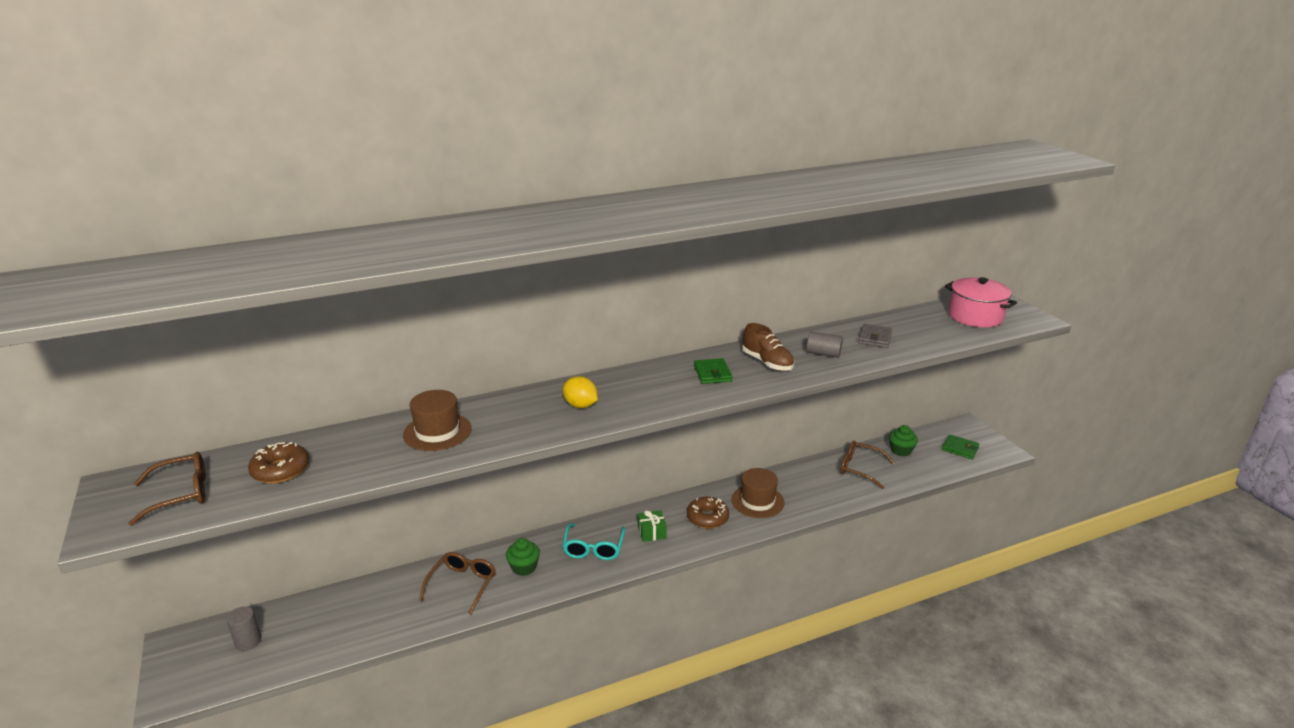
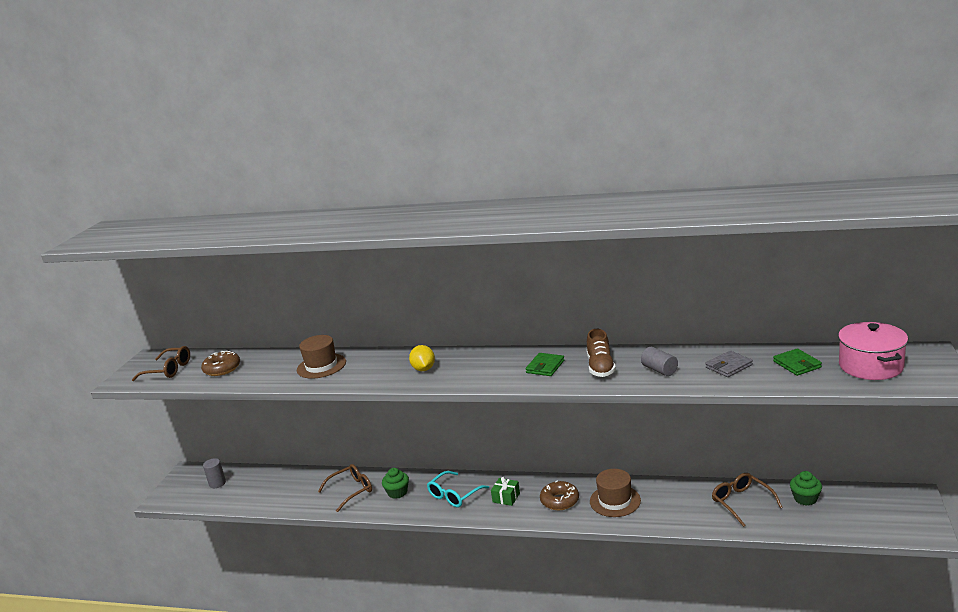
camera: 40 degrees right, 5 degrees down
green wallet [942,434,980,459] -> green wallet moved to [773,348,822,376]

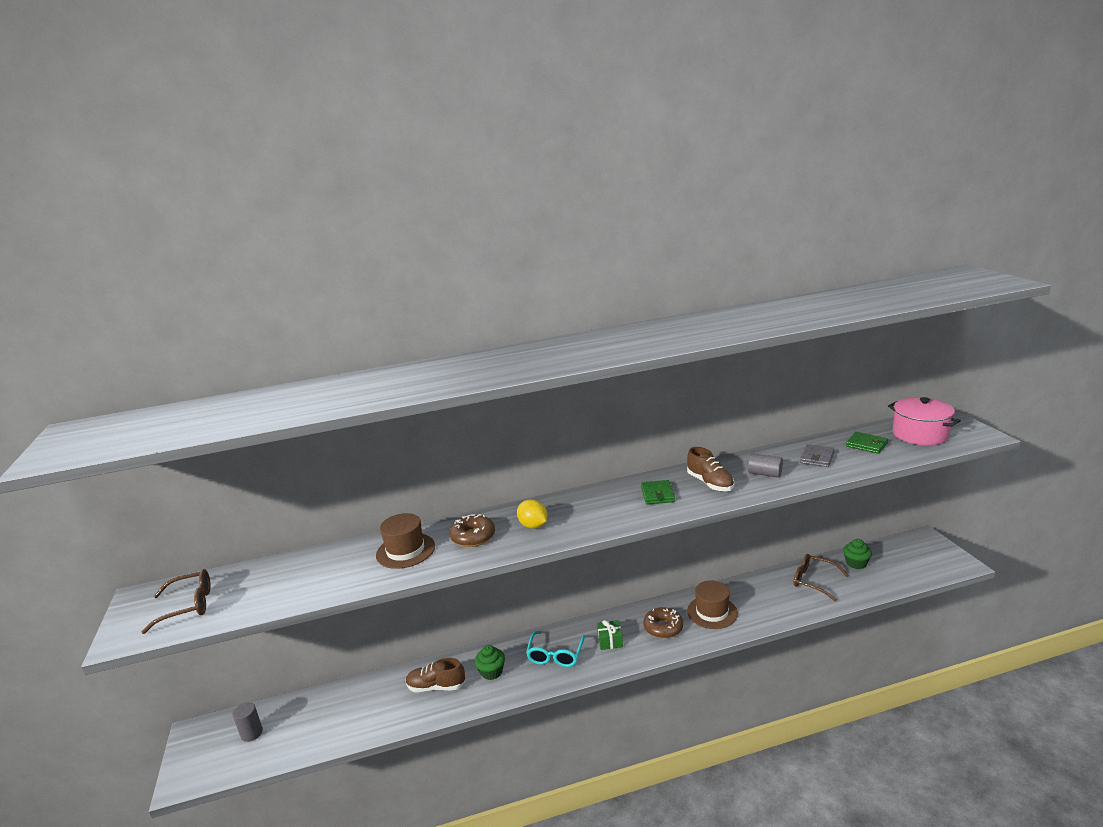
camera: 30 degrees left, 0 degrees up
brown donut [201,351,240,376] -> brown donut moved to [449,514,495,547]
brown glasses [318,464,372,512] -> brown shoe [406,658,465,692]

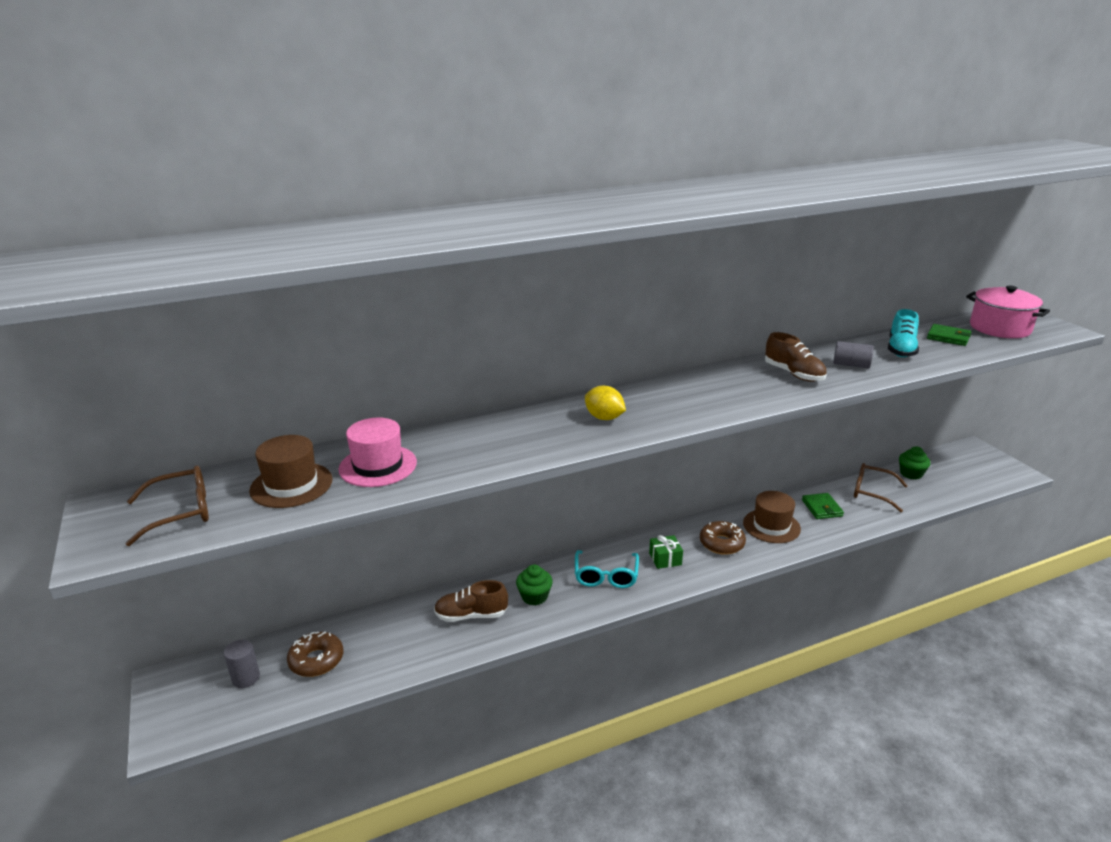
camera: 10 degrees left, 5 degrees up
brown hat [376,513,435,569] -> brown hat moved to [249,435,332,508]
brown donut [449,514,495,547] -> brown donut moved to [287,631,343,677]
green wallet [641,480,675,505] -> green wallet moved to [802,493,844,519]
grey wallet [800,444,835,467] -> turquoise shoe [888,309,919,357]
none -> pink hat [338,417,417,487]

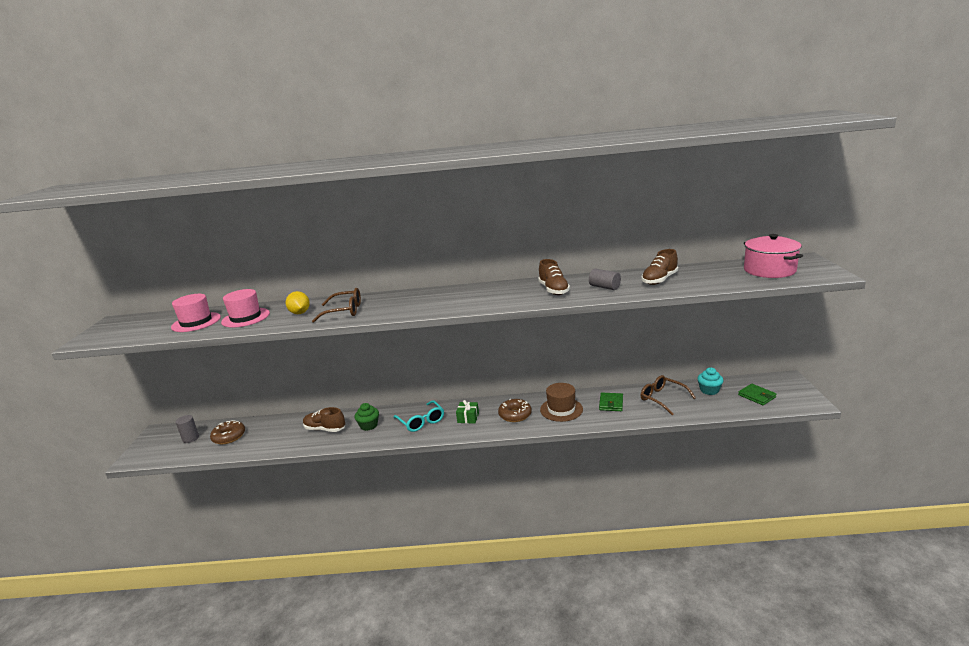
camera: 25 degrees right, 5 degrees down
brown glasses [126,465,209,546] -> brown glasses moved to [312,288,361,323]
brown hat [249,435,332,508] -> pink hat [171,294,221,332]
turquoise glasses [575,550,639,588] -> turquoise glasses turned 60 degrees counterclockwise [393,400,444,432]
yellow lemon [585,386,626,420] -> yellow lemon moved to [285,291,310,314]
turquoise shoe [888,309,919,357] -> brown shoe [642,249,678,285]
green cupcake [899,446,930,480] -> turquoise cupcake [697,367,723,395]
green wallet [927,324,971,346] -> green wallet moved to [738,384,777,405]

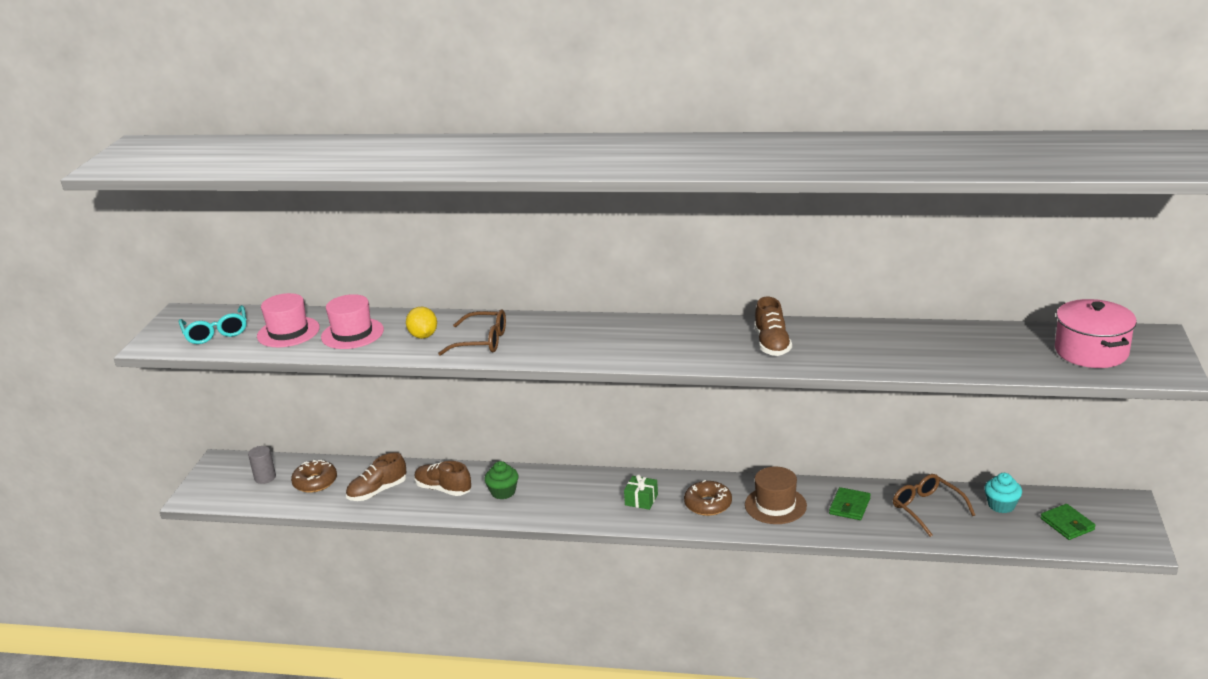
camera: 10 degrees right, 5 degrees up
turquoise glasses [393,400,444,432] -> turquoise glasses moved to [179,305,247,344]
grey cylinder [589,268,621,290] -> none
brown shoe [642,249,678,285] -> brown shoe moved to [346,452,406,501]

